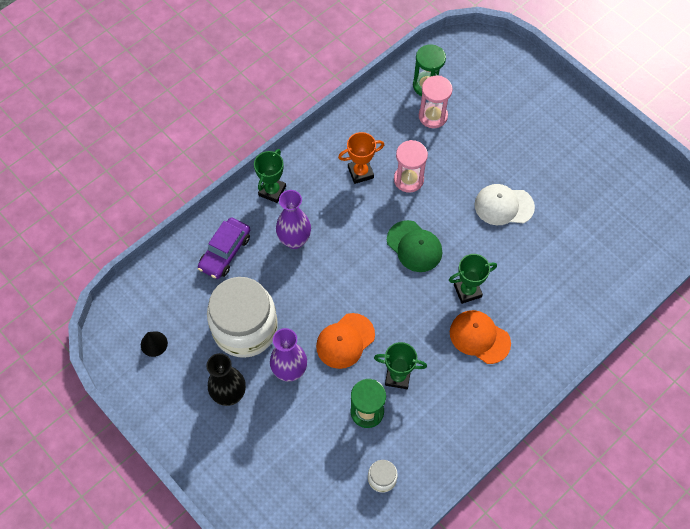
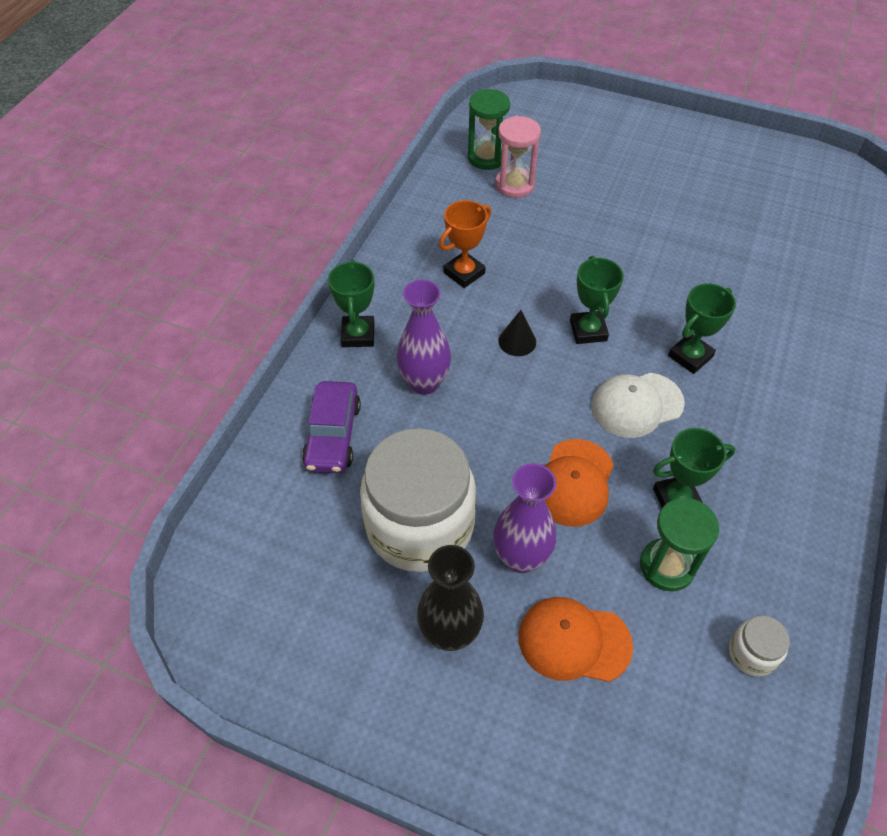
camera: 25 degrees left, 10 degrees down
black cone [141,331,168,357] -> black cone moved to [498,310,536,356]
green cap [387,220,442,272] -> green trophy [570,256,624,344]
pink hourglass [394,140,428,193] -> none
orange cap [450,310,511,364] -> orange cap moved to [519,597,633,682]
white cap [474,184,535,225] -> white cap moved to [591,373,685,438]

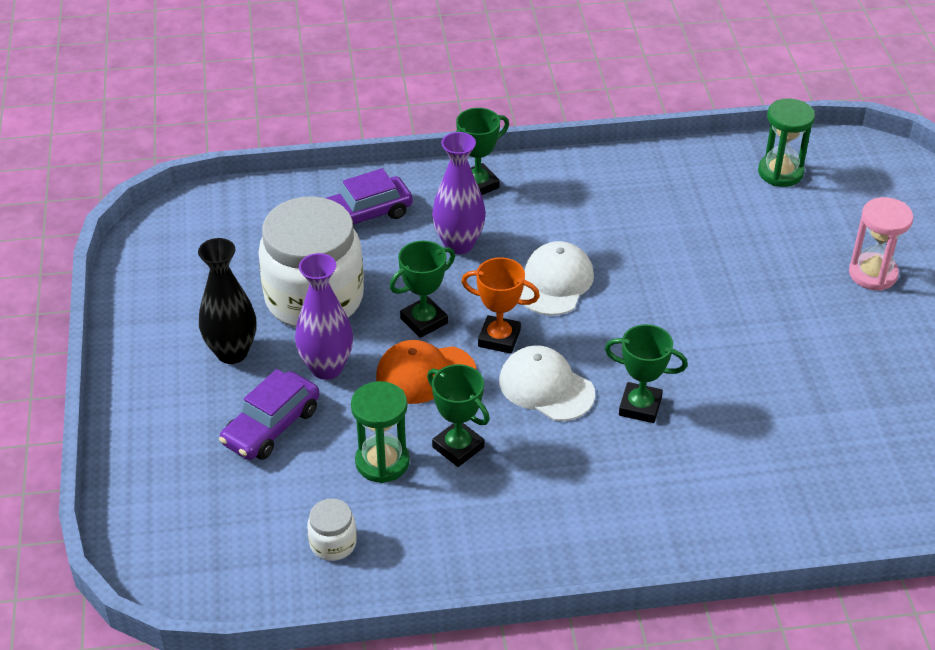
camera: 60 degrees right, 10 degrees down
orange trophy [439,200,491,288] -> orange trophy moved to [461,257,540,354]
pink hourglass [495,116,541,198] -> pink hourglass moved to [849,197,913,291]
black cone [498,310,536,356] -> white cap [520,241,594,315]
orange cap [519,597,633,682] -> purple car [219,369,319,460]
green trophy [570,256,624,344] -> green trophy moved to [390,240,455,338]

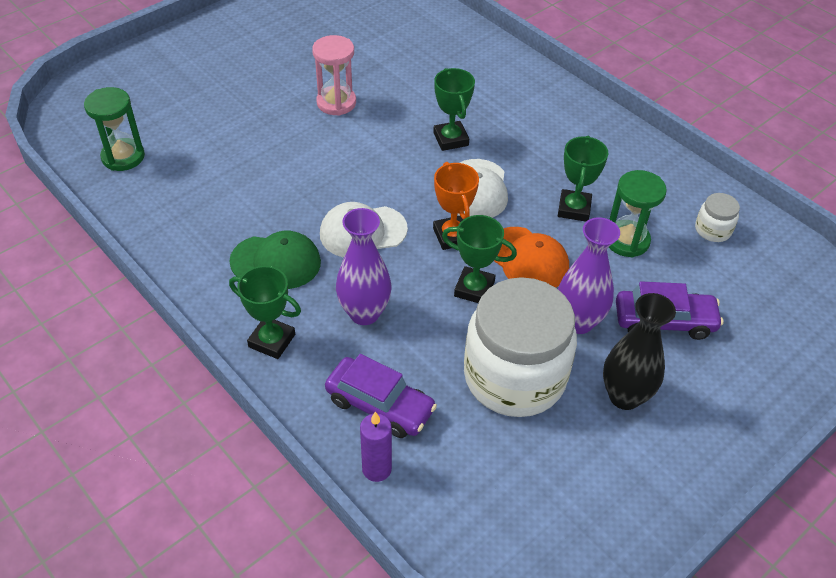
camera: 125 degrees left, 5 degrees up
pink hourglass [849,197,913,291] -> pink hourglass moved to [312,35,356,116]
none -> green cap [229,231,321,289]
none -> purple candle [360,412,392,482]

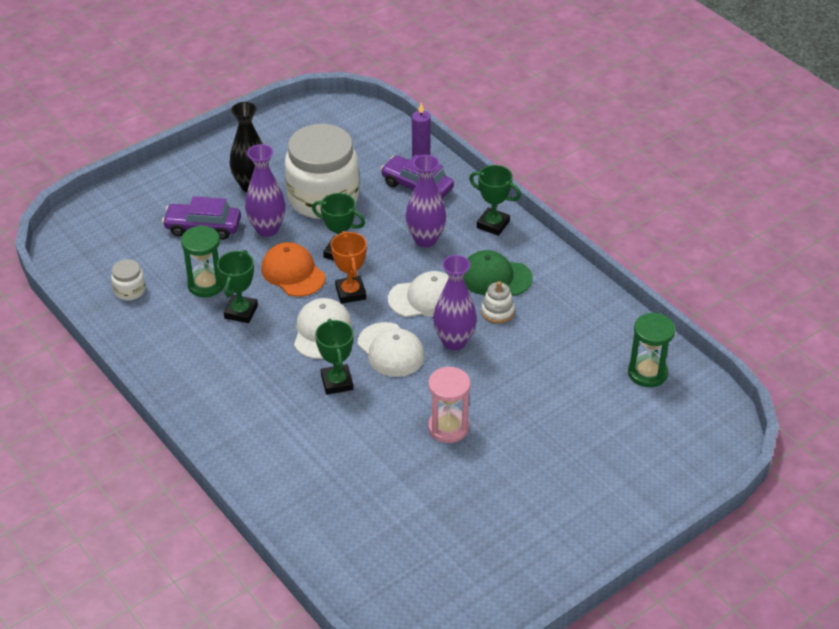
camera: 175 degrees left, 5 degrees down
none -> white cap [358,322,425,377]
none -> purple vase [433,255,477,350]
none -> white stacking toy [481,281,515,323]

